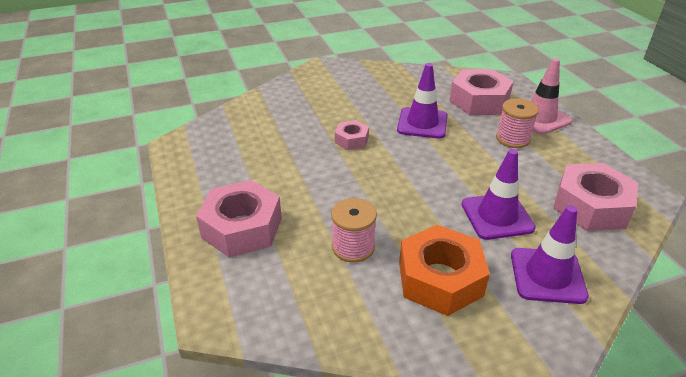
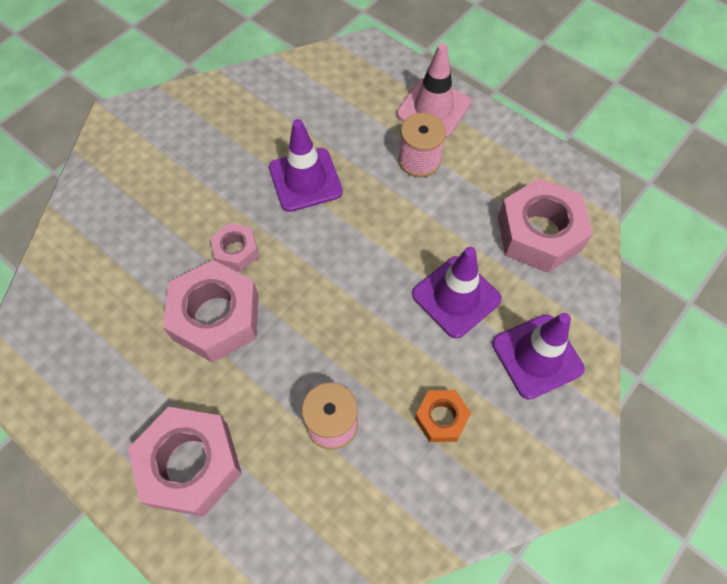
camera: 30 degrees left, 25 degrees up
orange nut [399,225,490,316] -> orange nut [415,390,471,442], size x0.53
pink nut [449,69,514,115] -> pink nut moved to [163,260,259,363]

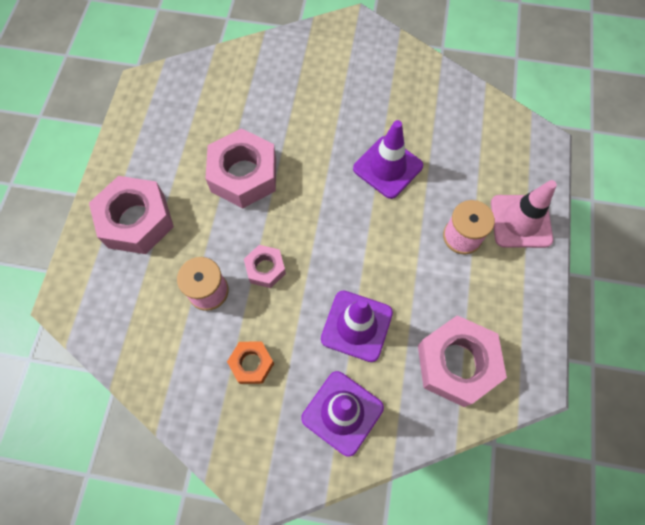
camera: 60 degrees right, 5 degrees up
pink nut [210,223,259,272] -> pink nut moved to [244,245,286,288]

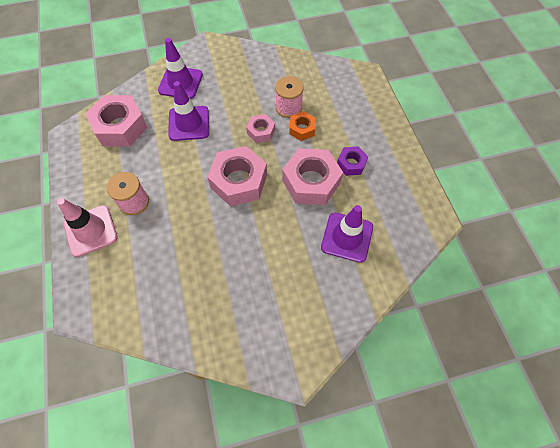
camera: 155 degrees right, 5 degrees down
pink nut [89,176,174,254] -> pink nut moved to [207,146,267,206]
orange nut [227,341,274,384] -> orange nut moved to [289,111,316,141]
purple traffic cone [353,120,423,199] -> purple traffic cone moved to [321,205,373,263]
none -> purple nut [337,146,368,176]

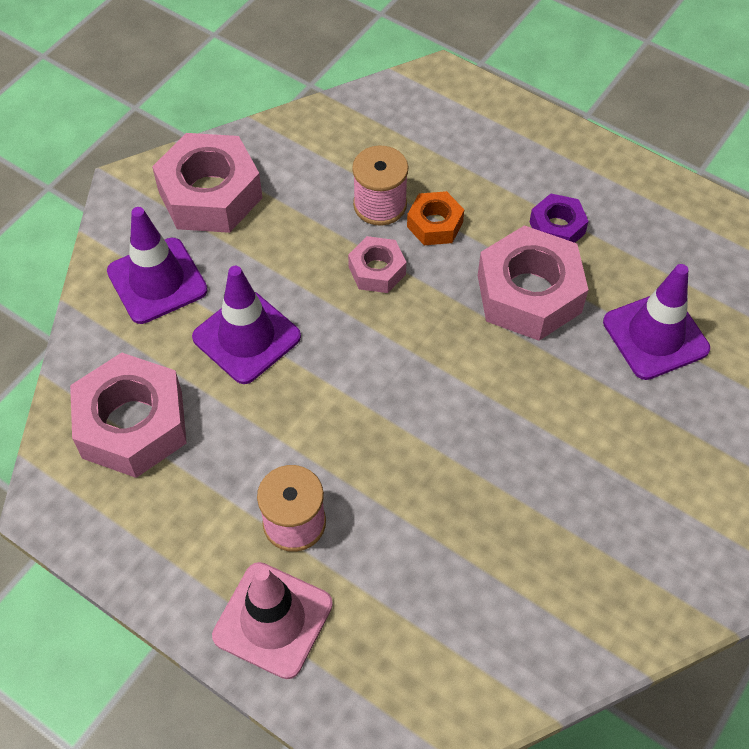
camera: 40 degrees left, 5 degrees down
pink nut [207,146,267,206] -> pink nut moved to [152,133,263,233]

